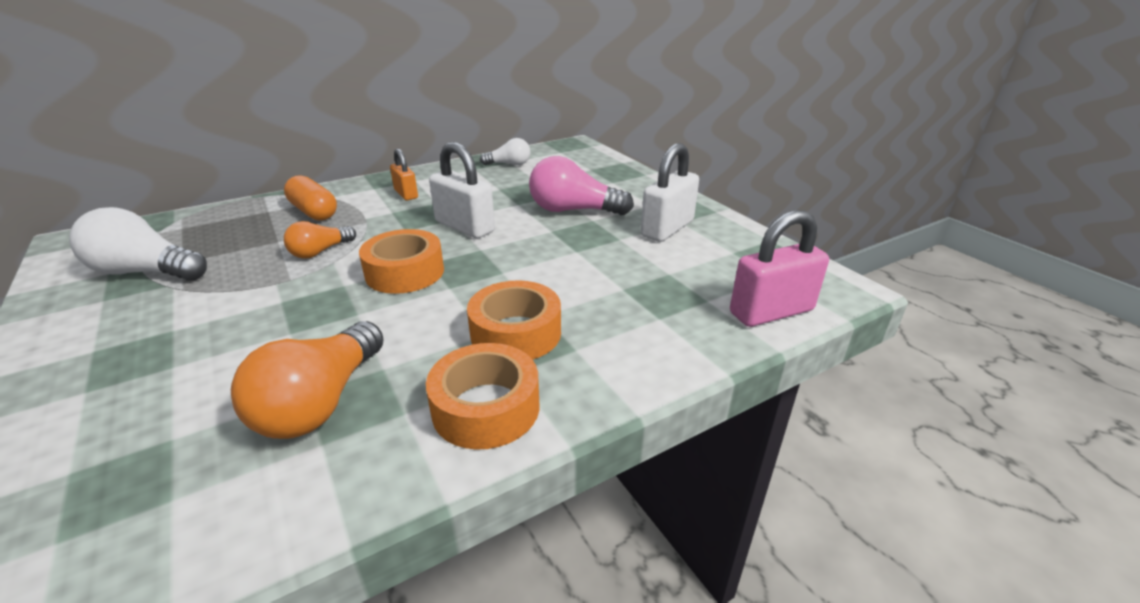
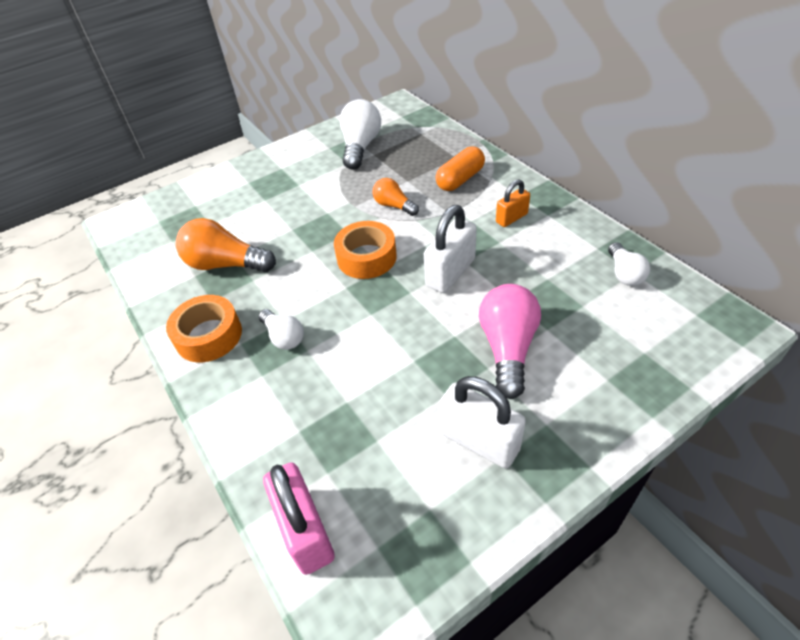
camera: 90 degrees right, 15 degrees up
orange tape [467,280,561,360] -> white light bulb [258,309,304,350]

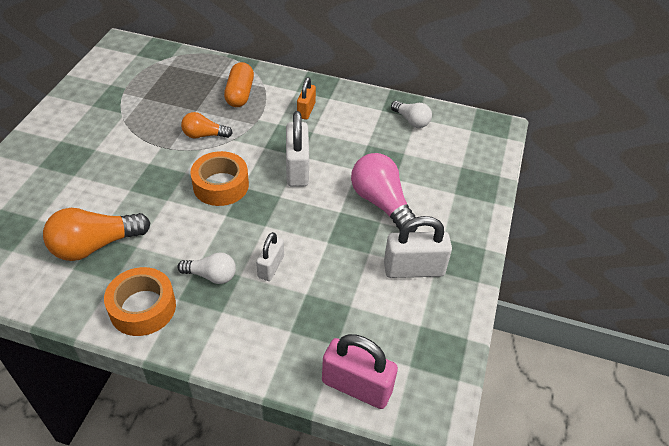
camera: 45 degrees left, 0 degrees up
white light bulb [340,99,381,170] -> none
none -> white padlock [256,232,284,281]

